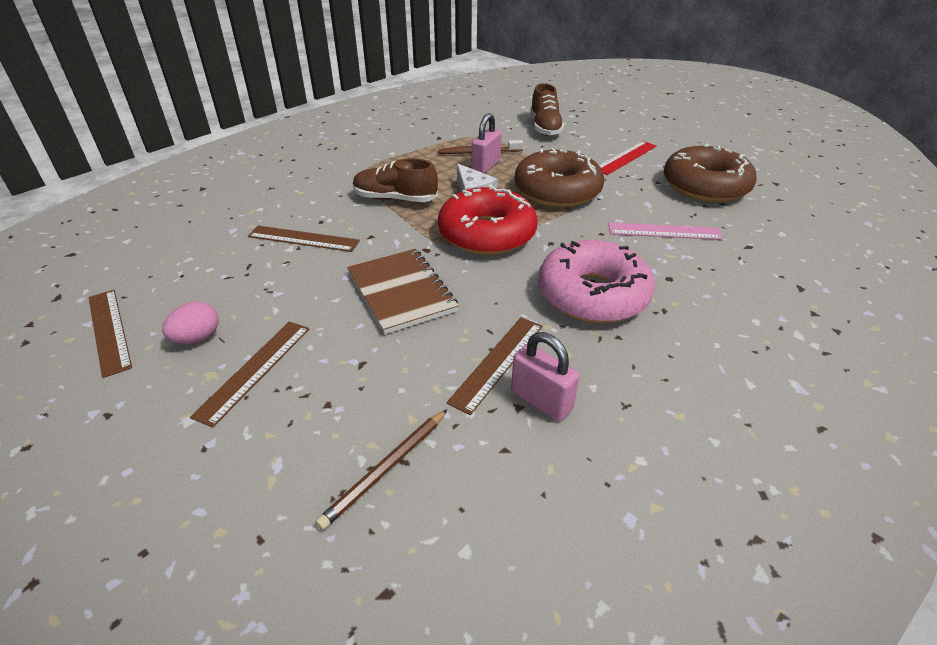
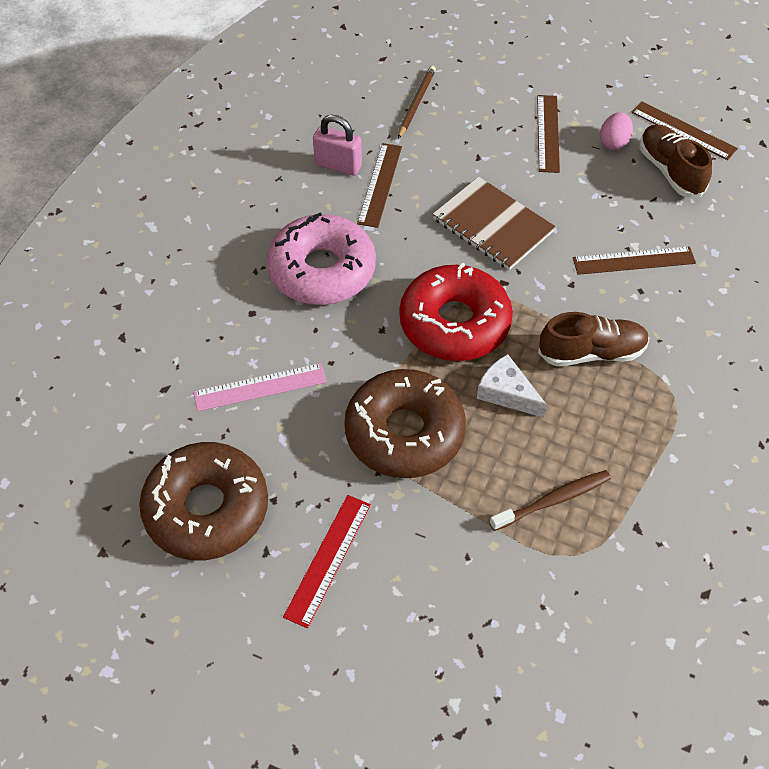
camera: 160 degrees right, 15 degrees up
pink padlock [471,113,502,174] -> none
brown shoe [530,83,564,136] -> brown shoe moved to [639,124,712,198]

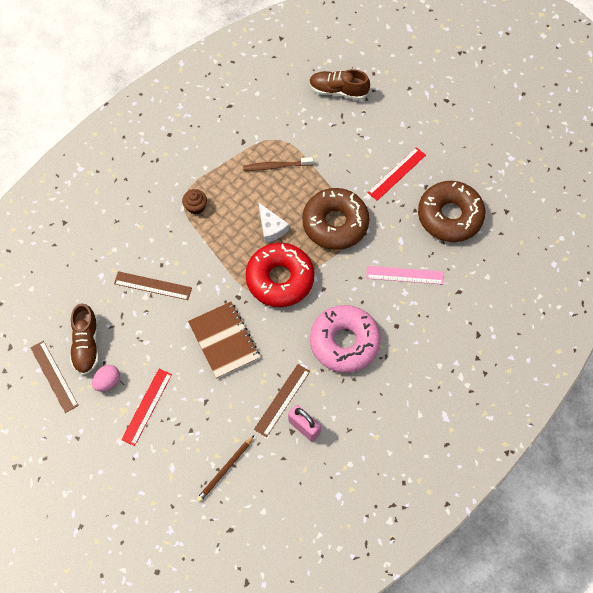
camera: 160 degrees left, 10 degrees up
brown ruler [537,95,560,173] -> red ruler [121,369,172,446]
brown shoe [538,312,649,366] -> brown shoe moved to [309,69,370,100]
none -> brown cupcake [182,189,207,214]

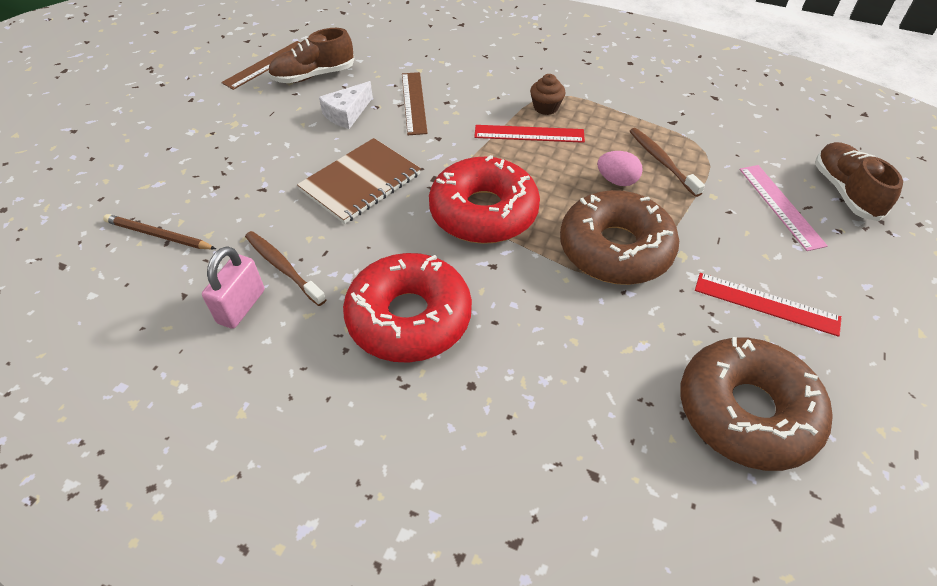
camera: 70 degrees right, 15 degrees down
pink egg [92,365,120,391] -> pink egg moved to [597,151,643,186]
red ruler [121,369,172,446] -> red ruler moved to [474,125,585,143]
brown ruler [254,364,310,437] -> brown toothbrush [245,231,326,306]
white cheese [258,202,289,243] -> white cheese moved to [319,81,373,129]
pink donut [310,305,381,373] -> red donut [343,253,472,363]
pink ruler [366,266,444,285] -> pink ruler moved to [740,165,828,251]

